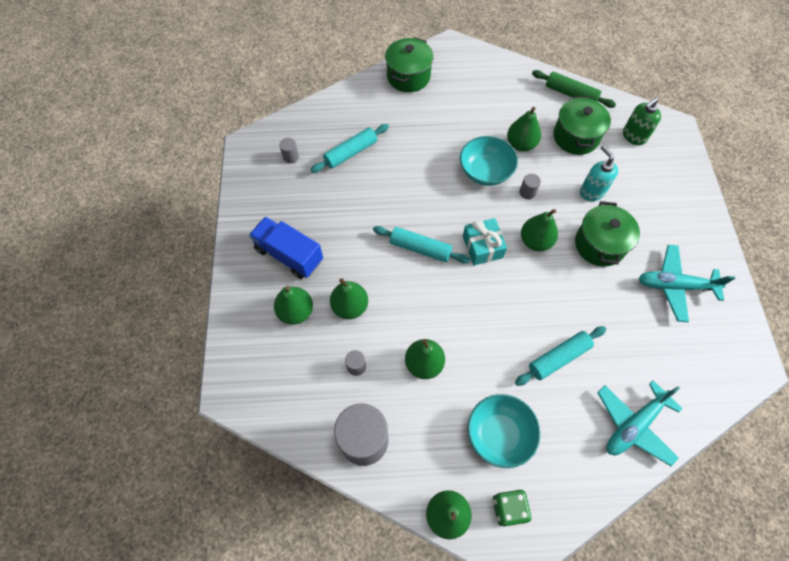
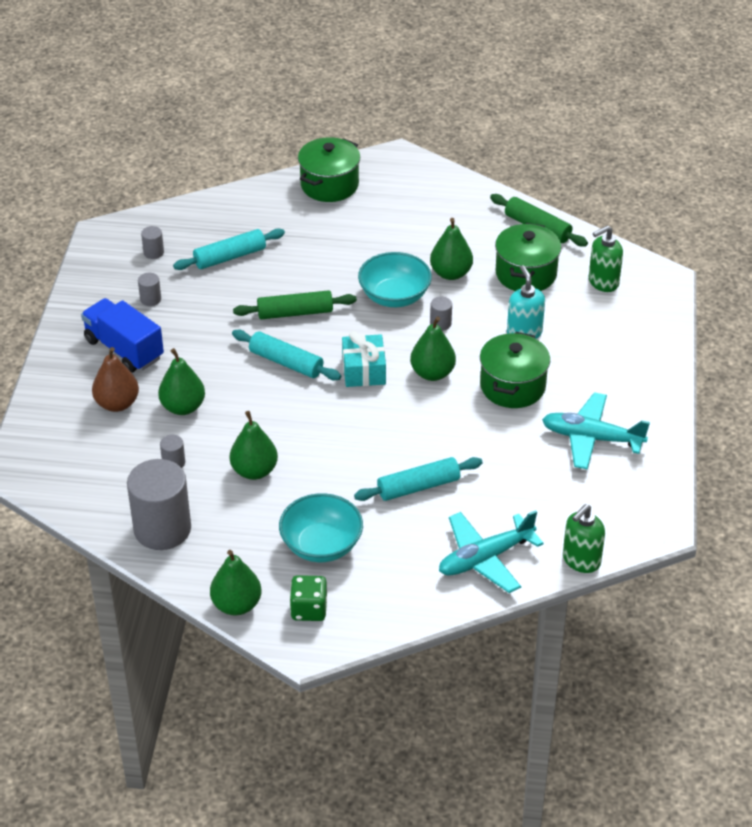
camera: 10 degrees right, 20 degrees down
green pear [274,286,313,325] -> brown pear [92,347,139,412]
none -> grey cylinder [138,273,161,306]
none -> green rolling pin [233,290,357,319]
none -> green soap dispenser [563,504,605,573]

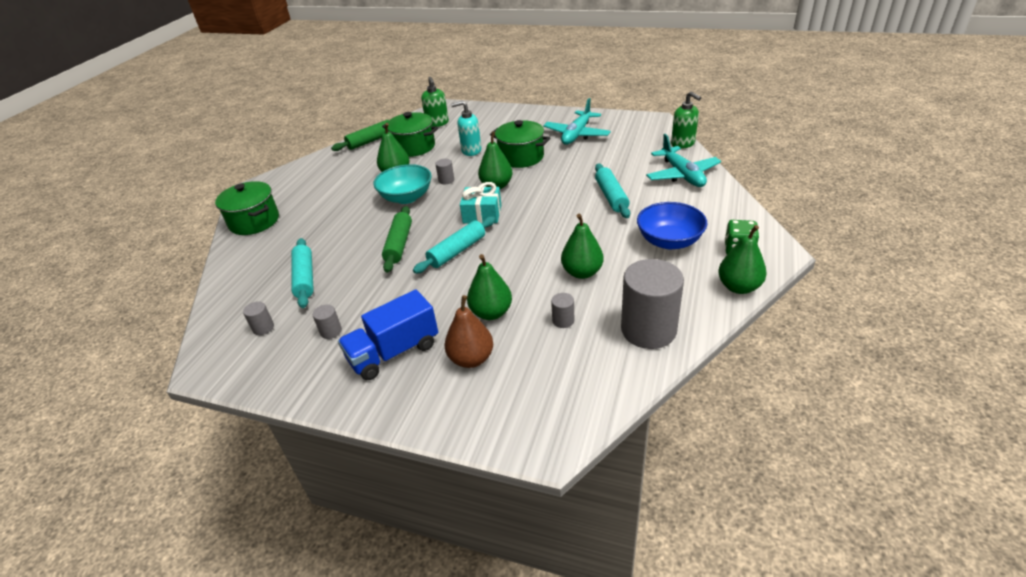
camera: 75 degrees left, 5 degrees down
turquoise bowl [279,493,363,562] -> blue bowl [637,202,707,249]

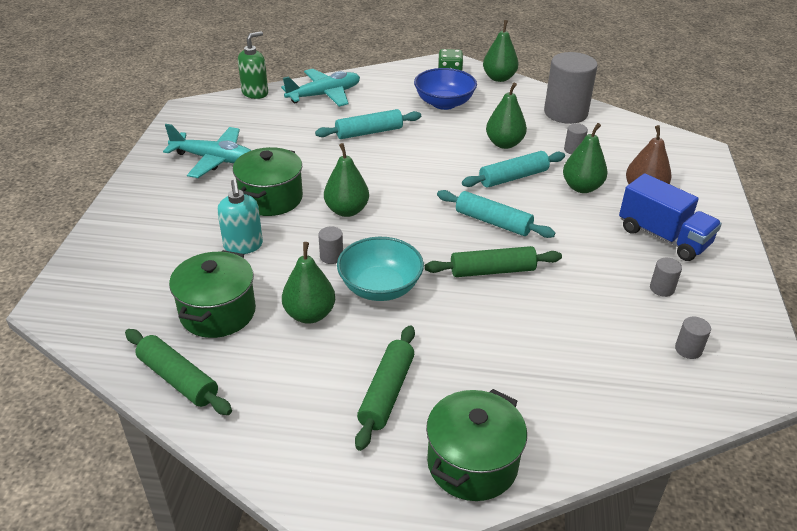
camera: 105 degrees left, 0 degrees up
turquoise rolling pin [291,238,314,308] -> turquoise rolling pin moved to [462,151,565,188]
green soap dispenser [421,77,449,127] -> none
turquoise gift [460,182,501,223] -> none
none -> green rolling pin [355,325,415,451]

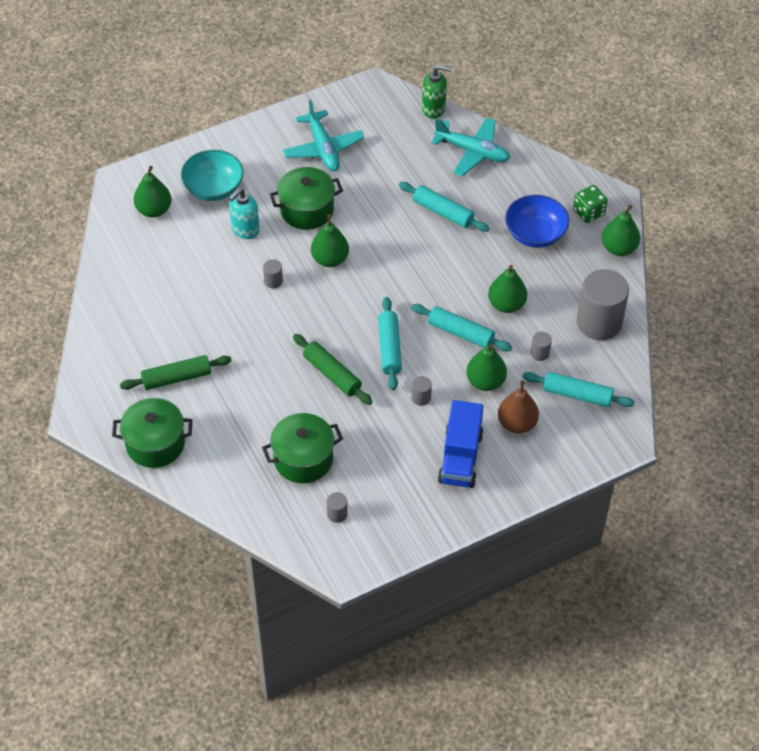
camera: 55 degrees right, 15 degrees up
green rolling pin [125,329,232,415] -> none
green pot [169,250,256,338] -> green pot moved to [262,413,343,483]
green pear [282,242,335,324] -> green pear moved to [134,166,172,217]
turquoise bowl [337,237,424,301] -> turquoise bowl moved to [181,150,244,201]
grey cylinder [650,258,682,297] -> grey cylinder moved to [411,376,432,406]
none -> turquoise rolling pin [523,372,635,407]

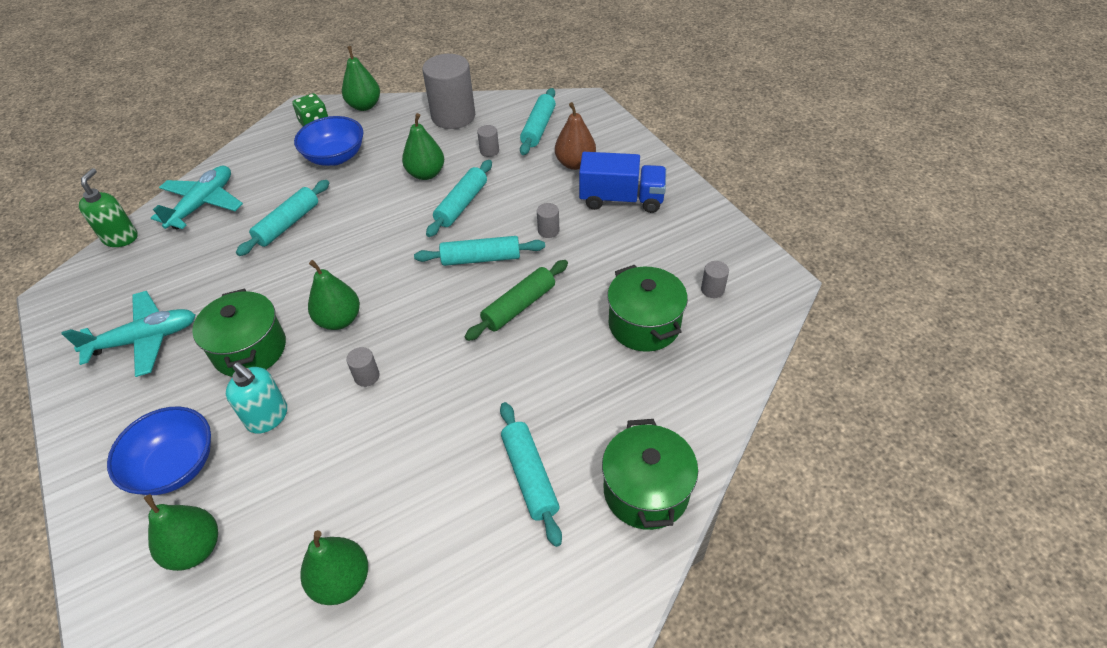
camera: 90 degrees left, 5 degrees down
green rolling pin [120,355,232,390] -> turquoise rolling pin [500,402,562,547]
turquoise bowl [181,150,244,201] -> blue bowl [107,406,211,495]
green pear [466,343,507,391] -> green pear moved to [300,530,368,605]

